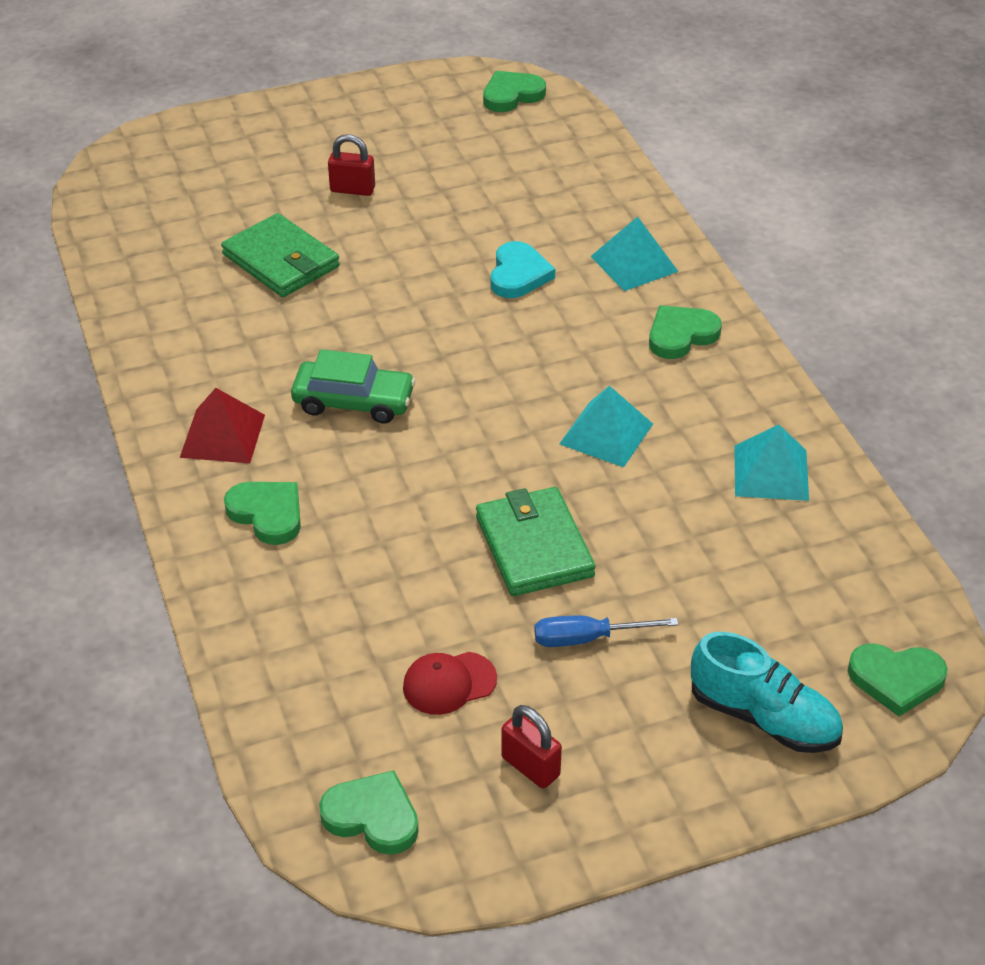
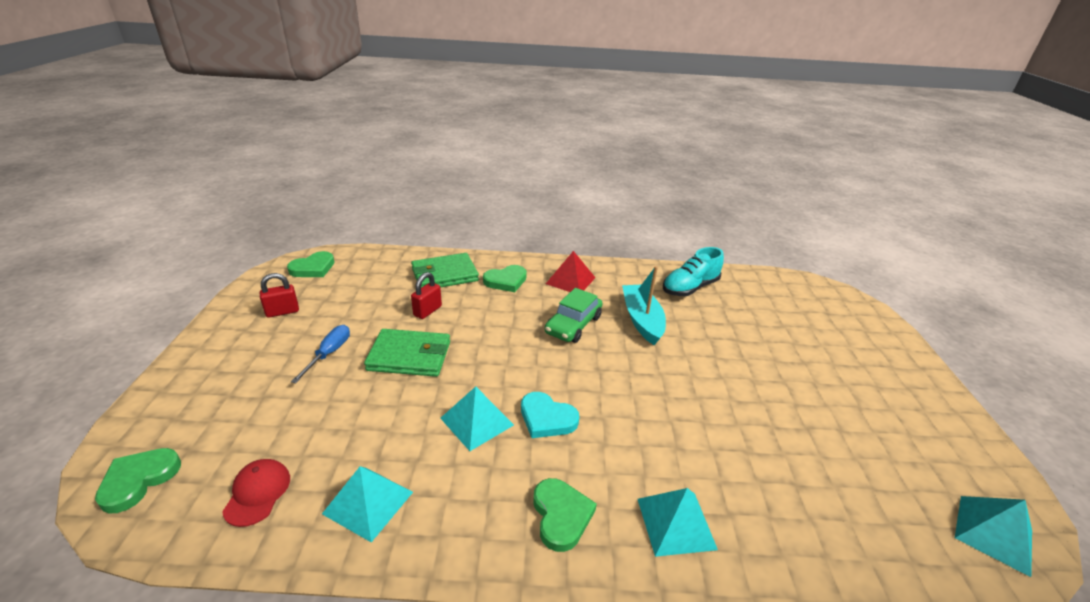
camera: 110 degrees right, 10 degrees down
green wallet [221,213,340,297] -> green wallet moved to [411,253,479,288]
red padlock [328,134,375,196] -> red padlock moved to [411,272,442,319]
red cap [403,652,497,715] -> red cap moved to [222,459,290,527]
green heart [483,71,546,112] -> turquoise pyramid [955,496,1032,577]
turquoise heart [490,241,555,298] -> turquoise heart moved to [521,392,579,438]
turquoise shoe [691,632,843,753] -> turquoise shoe moved to [663,247,724,296]
none -> turquoise boat [622,266,666,345]

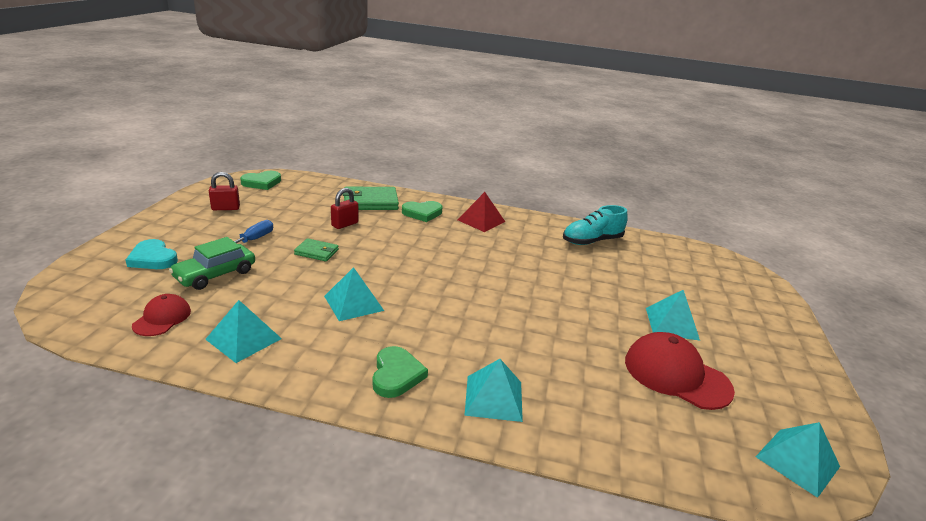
camera: 10 degrees right, 5 degrees down
green heart [95,448,181,513] -> none
green wallet [364,329,450,377] -> green wallet [294,238,339,262], size x0.57
turquoise heart [521,392,579,438] -> turquoise heart moved to [126,239,178,269]
green car [545,288,603,343] -> green car moved to [169,237,255,290]
turquoise boat [622,266,666,345] -> none
none -> red cap [625,332,735,410]
none -> turquoise pyramid [646,290,700,341]

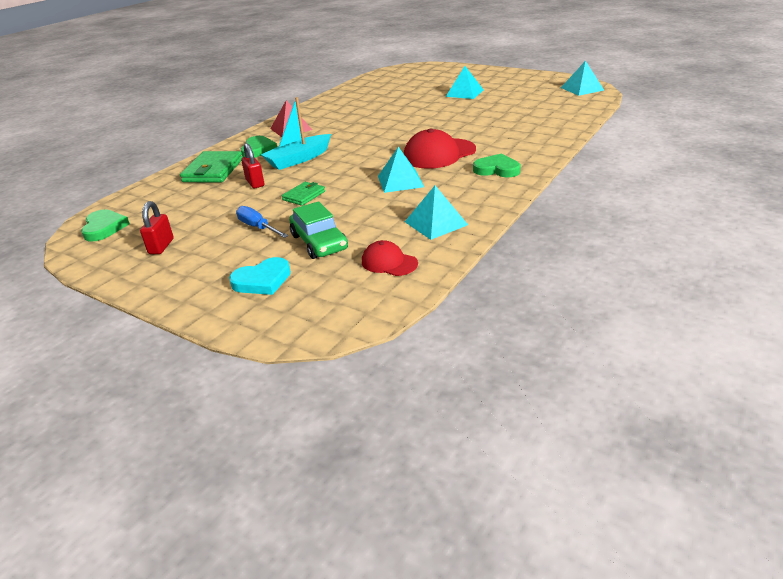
camera: 65 degrees left, 5 degrees up
turquoise pyramid [464,359,523,422] -> none
turquoise shoe [563,205,628,245] -> none
red cap [625,332,735,410] -> red cap moved to [404,128,476,169]
none -> turquoise boat [261,97,331,170]

